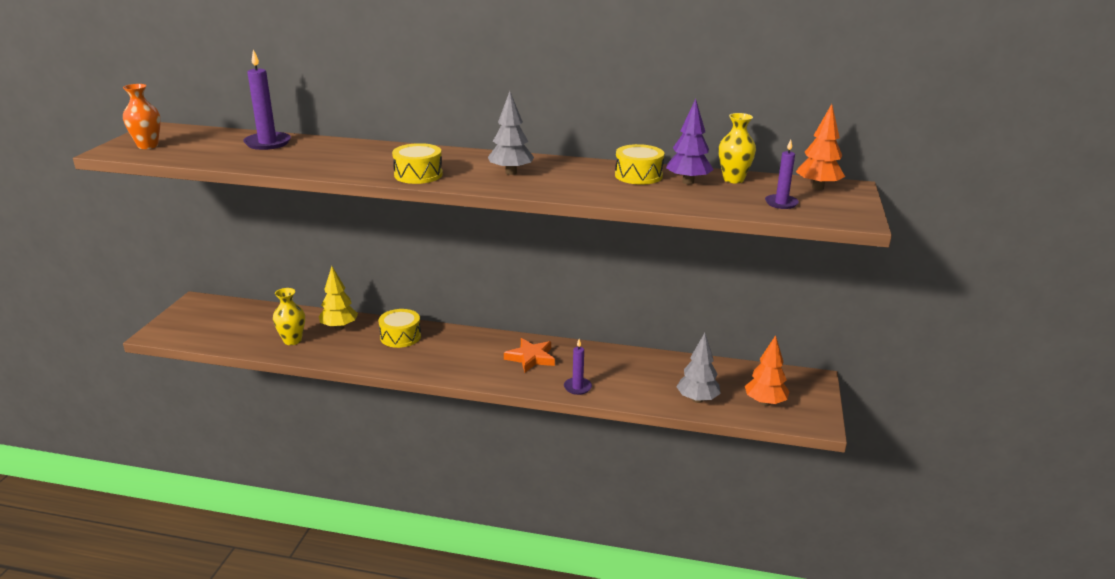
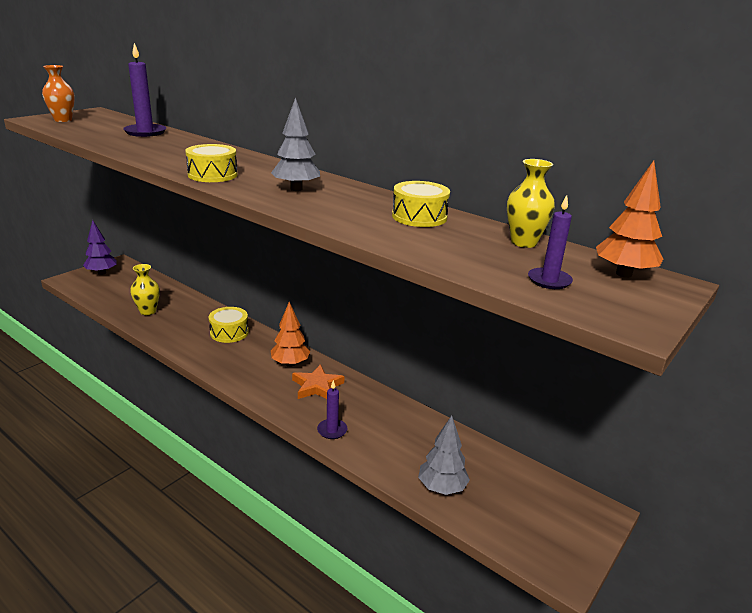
camera: 25 degrees right, 0 degrees up
yellow tree [319,266,358,330] -> none
purple tree [666,99,714,184] -> purple tree moved to [83,220,117,275]
orange tree [745,335,790,406] -> orange tree moved to [271,302,310,367]

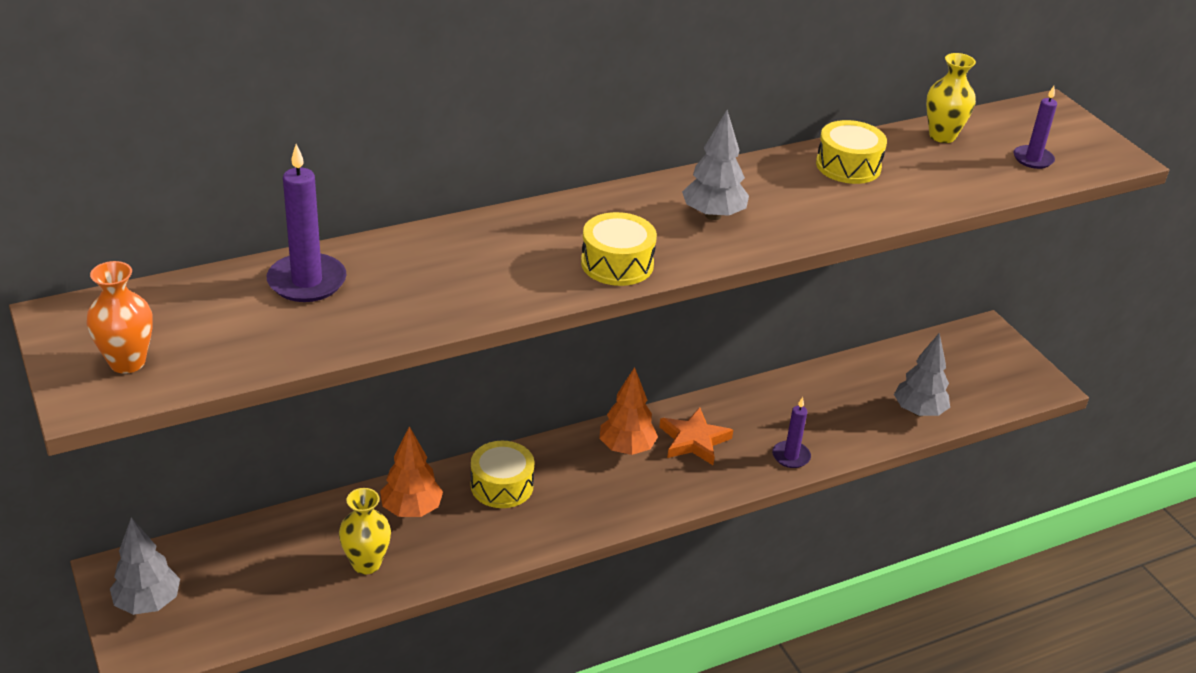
camera: 65 degrees left, 10 degrees up
purple tree [83,220,117,275] -> grey tree [110,517,180,615]
orange tree [596,161,663,278] -> orange tree moved to [380,426,443,517]

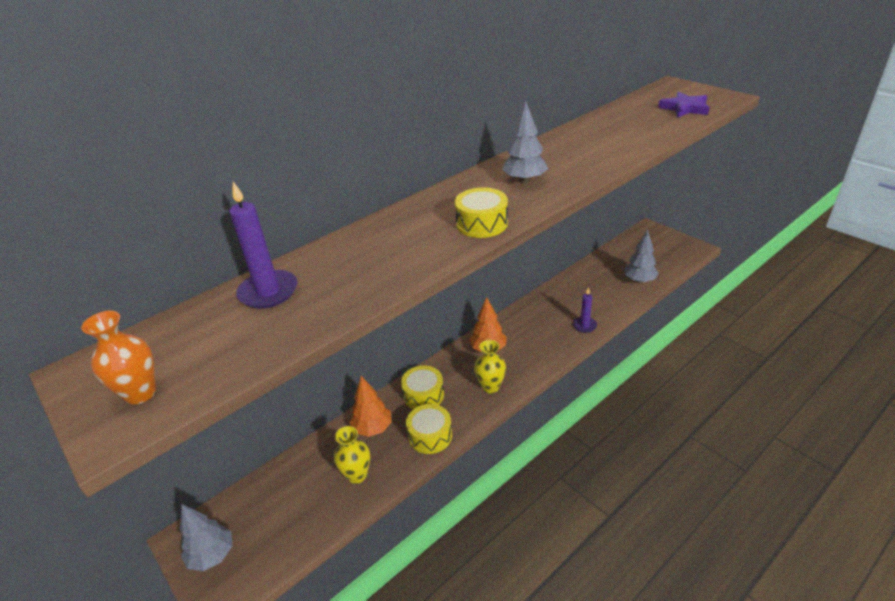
camera: 10 degrees left, 0 degrees up
orange star [659,407,733,465] -> none
yellow drum [816,120,887,184] -> yellow drum moved to [406,404,452,454]
yellow vase [926,53,976,143] -> yellow vase moved to [474,340,506,393]
purple candle [1013,86,1057,169] -> purple star [658,92,710,118]

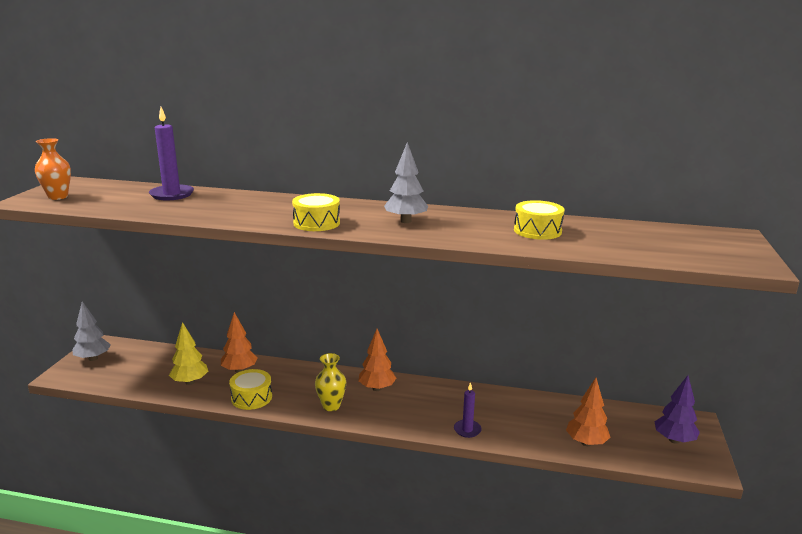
camera: 50 degrees right, 15 degrees down
yellow vase [334,426,370,484] -> yellow tree [169,322,208,385]
yellow drum [401,365,444,409] -> yellow drum moved to [514,200,565,240]
grey tree [624,230,658,283] -> orange tree [566,378,610,446]
purple star [658,92,710,118] -> none
none -> purple tree [654,375,700,444]

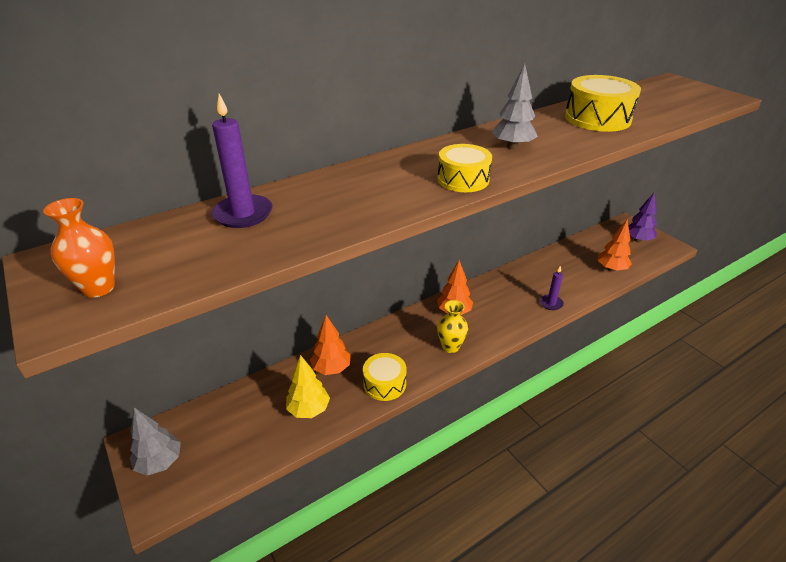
camera: 45 degrees left, 15 degrees up
yellow drum [514,200,565,240] -> yellow drum [565,75,641,132], size x1.53

